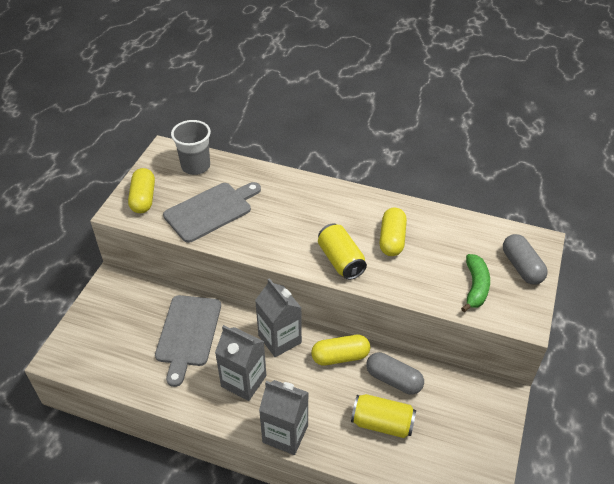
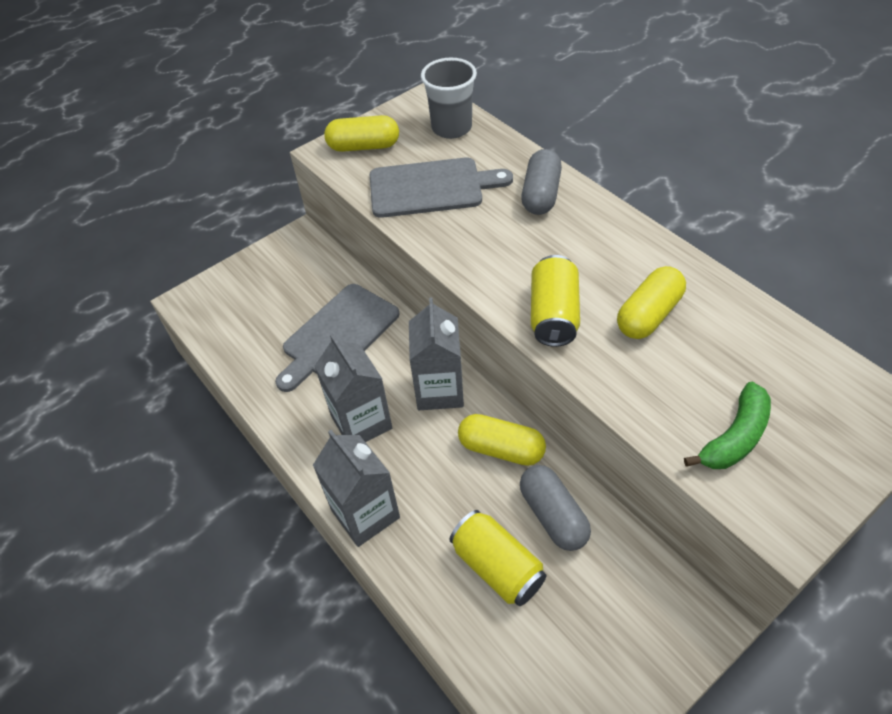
camera: 35 degrees right, 5 degrees up
yellow capsule [128,168,155,213] -> yellow capsule turned 60 degrees clockwise [324,115,399,152]
grey capsule [503,234,548,285] -> grey capsule moved to [521,149,562,215]

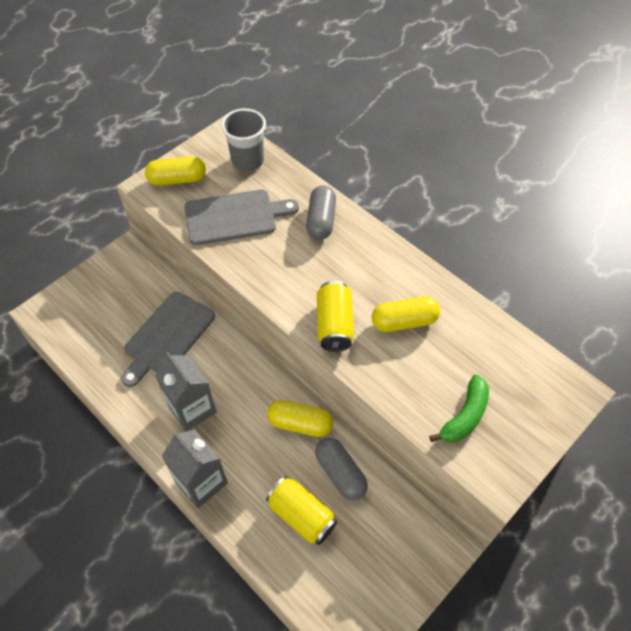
camera: 10 degrees left, 5 degrees up
grey carton [409,297,464,410] -> none
yellow capsule [617,266,686,339] -> yellow capsule turned 45 degrees clockwise [372,296,440,332]

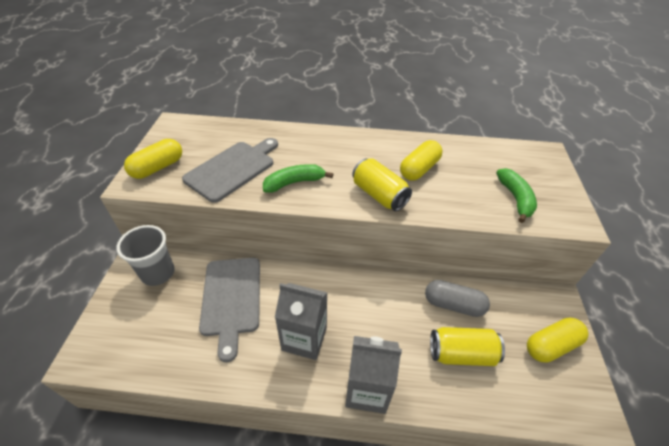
camera: 40 degrees left, 10 degrees down
grey cup [221,108,266,171] -> grey cup moved to [116,225,175,286]
yellow capsule [267,400,333,437] -> yellow capsule moved to [527,318,589,363]
grey capsule [306,185,336,240] -> none
none -> green banana [263,164,333,193]

